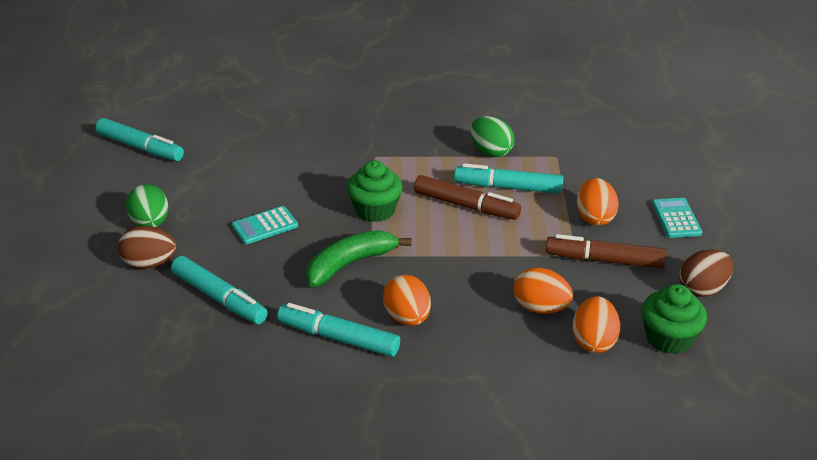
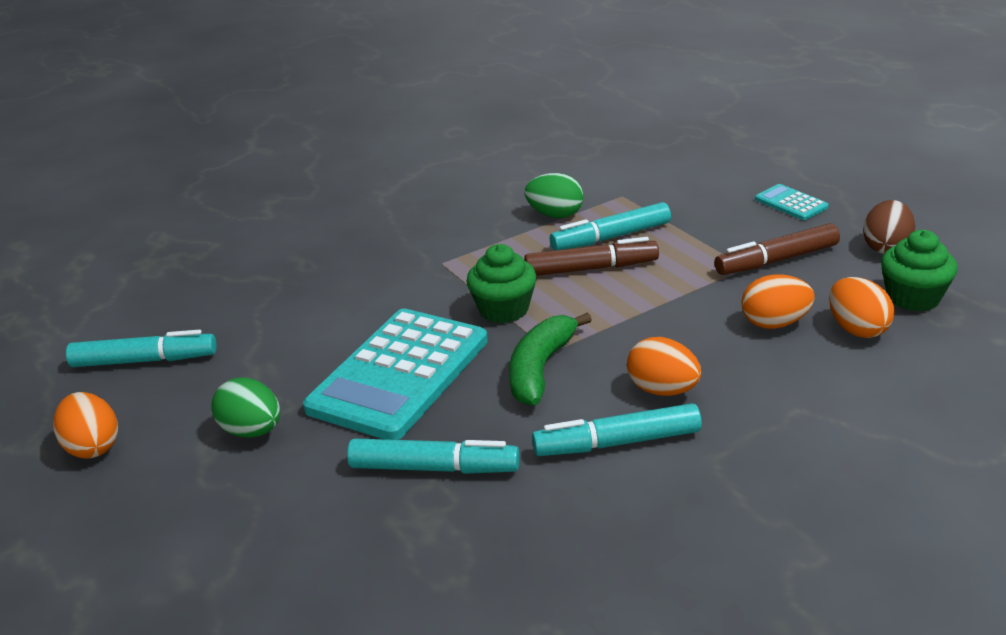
camera: 30 degrees left, 5 degrees down
brown egg [118,226,176,269] -> none
turquoise calculator [232,206,298,244] -> turquoise calculator [303,309,488,440], size x2.33
orange egg [577,178,619,226] -> orange egg moved to [53,392,118,459]

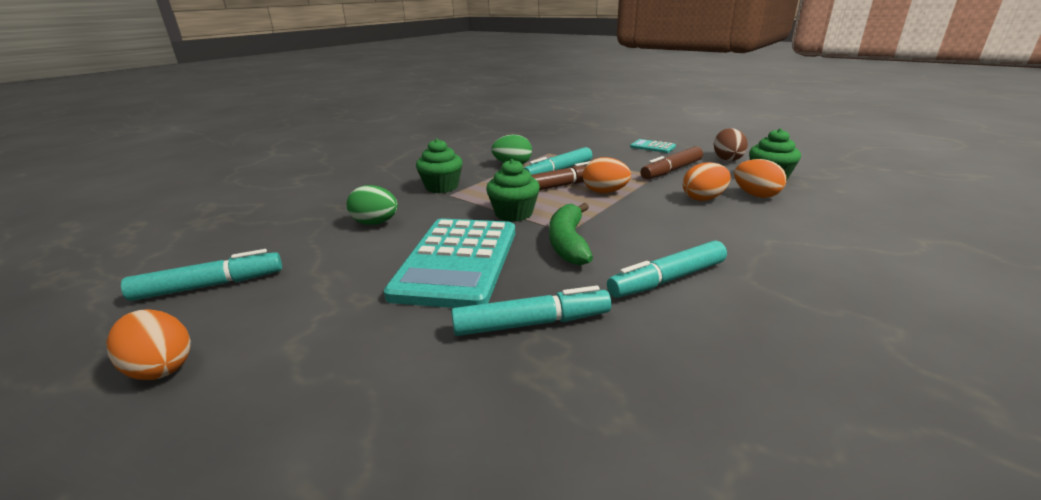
camera: 20 degrees left, 5 degrees down
green egg [211,378,280,438] -> green egg moved to [347,185,398,225]
orange egg [627,337,701,396] -> orange egg moved to [583,157,631,193]
none -> green cupcake [416,139,463,193]

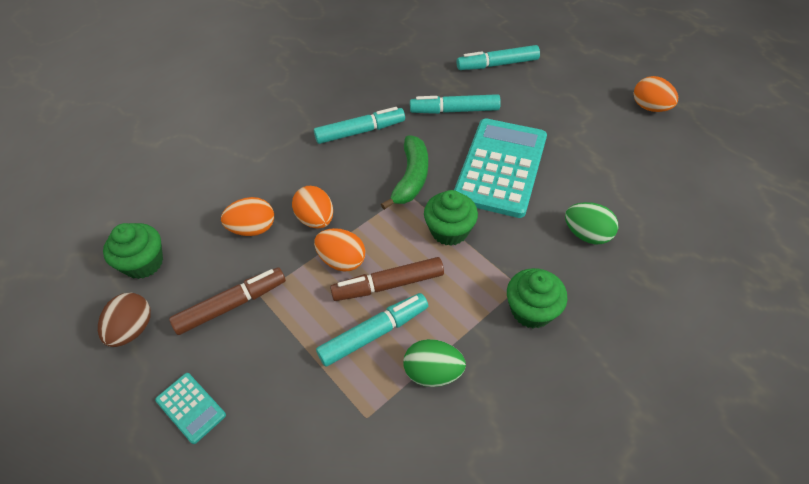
camera: 170 degrees left, 25 degrees up
turquoise marker [121,249,282,301] -> turquoise marker moved to [457,45,540,70]
orange egg [734,159,786,198] -> orange egg moved to [292,186,333,229]

